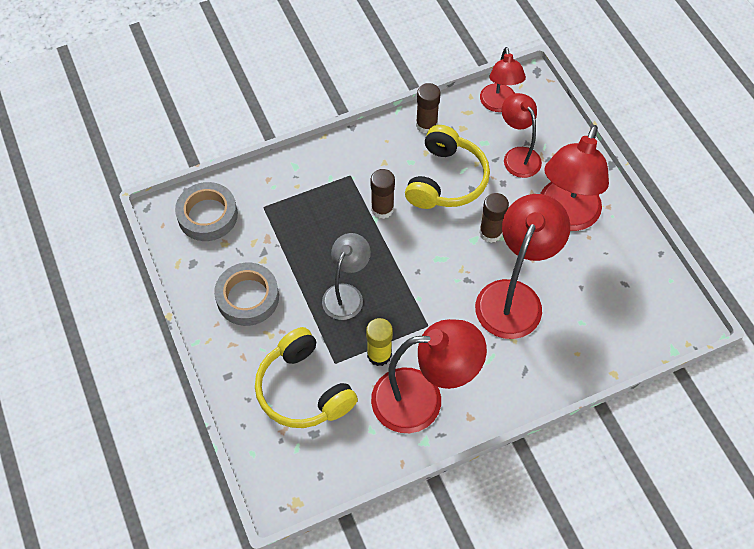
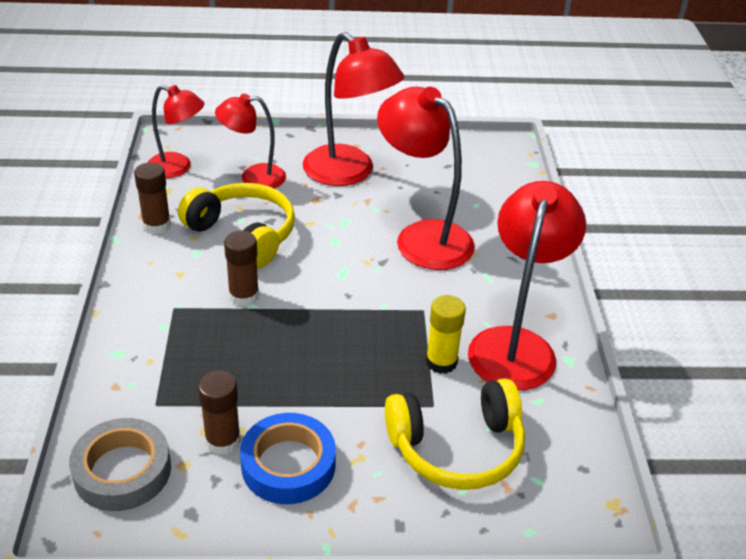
camera: 70 degrees left, 20 degrees down
grey tape [214,263,279,326] -> blue tape [240,413,336,504]
grey lamp [322,233,371,320] -> none
brown glue stick [479,193,509,243] -> brown glue stick moved to [198,370,241,455]

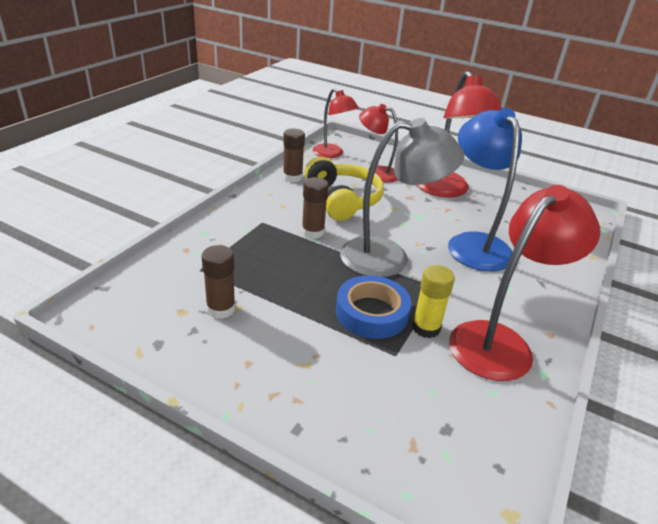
camera: 30 degrees right, 5 degrees down
grey tape [69,418,171,511] -> none
blue tape [240,413,336,504] -> blue tape moved to [336,275,411,339]
red lamp [377,87,475,270] -> blue lamp [448,107,522,271]
yellow headphones [385,378,525,490] -> none
none -> grey lamp [340,118,465,277]

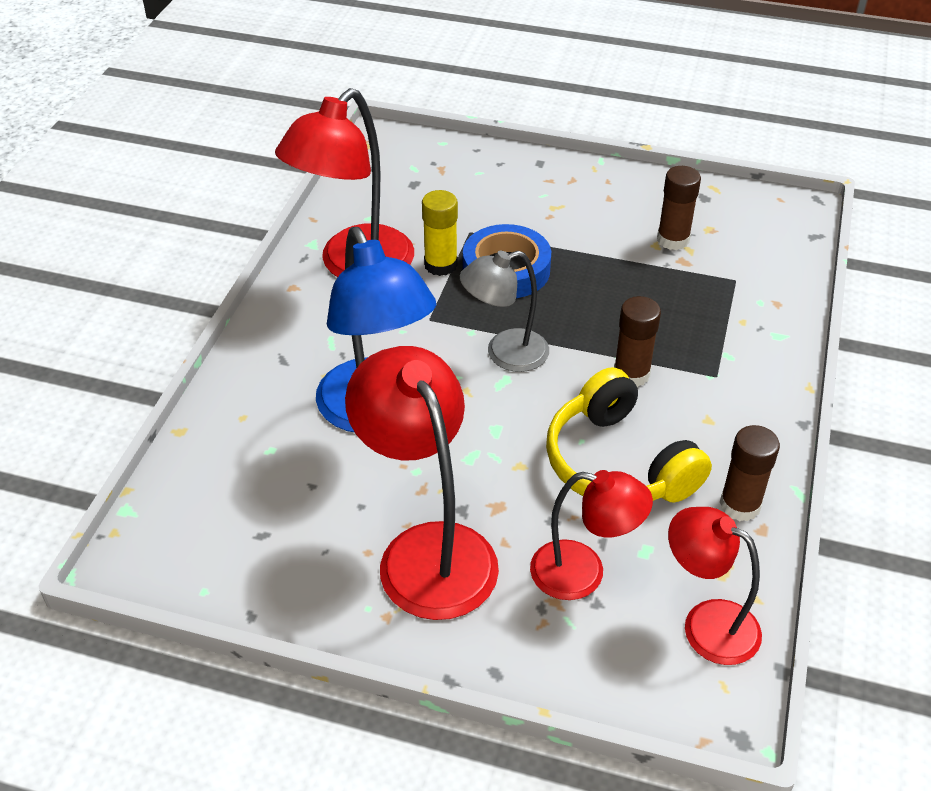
camera: 170 degrees right, 10 degrees up
grey lamp [340,118,465,277] -> grey lamp [460,250,549,372], size x0.62

